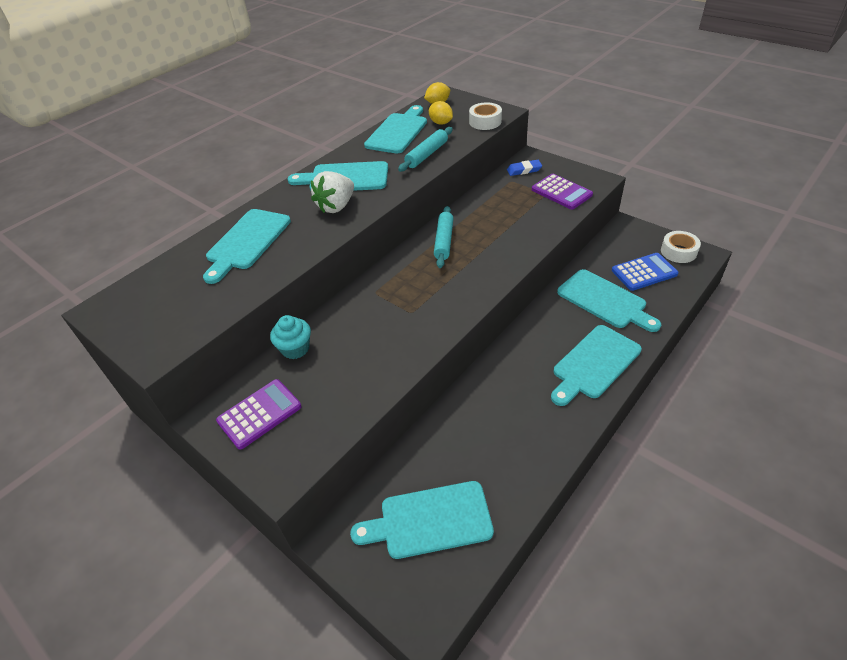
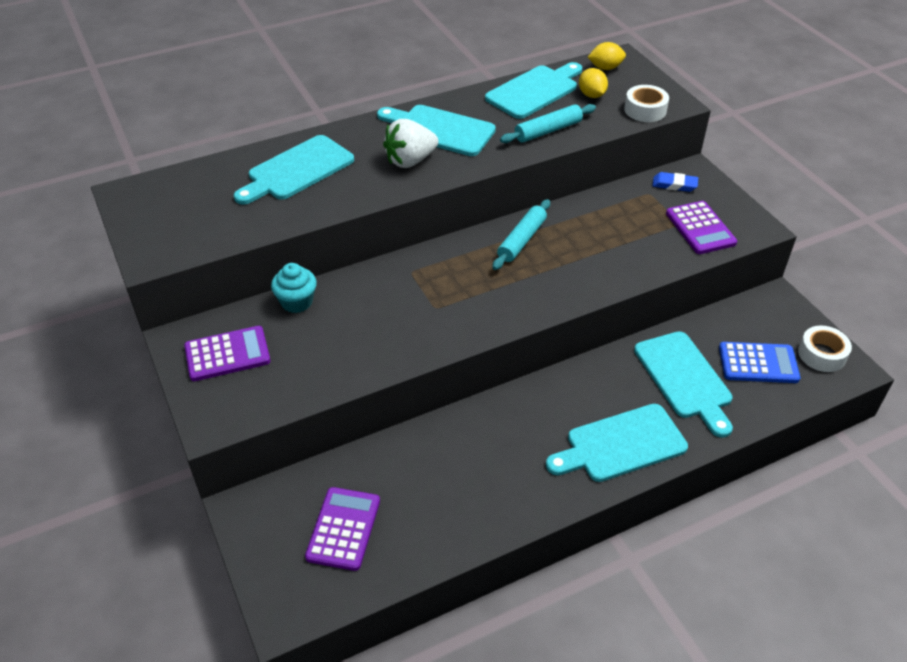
camera: 20 degrees right, 0 degrees up
turquoise cutting board [350,481,494,559] -> purple calculator [305,487,380,571]

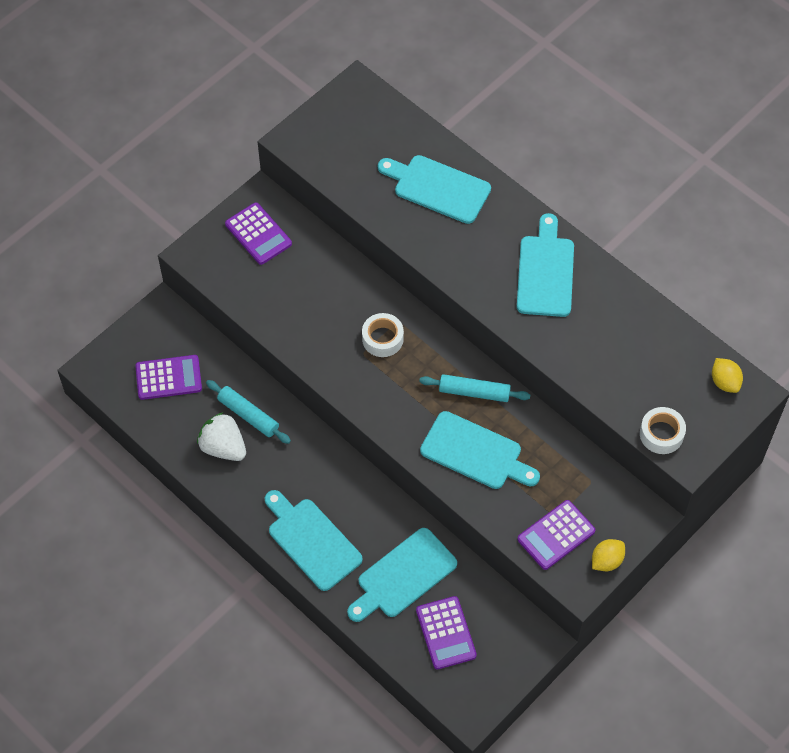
camera: 70 degrees right, 15 degrees up
turquoise cupcake [271,263,317,313] -> none
white strawberry [383,119,438,168] -> white strawberry moved to [197,412,246,461]
turquoise cutting board [485,62,582,119] -> turquoise cutting board moved to [420,411,540,489]
turquoise rolling pin [500,104,596,143] -> turquoise rolling pin moved to [206,380,291,444]
yellow lemon [579,68,608,98] -> yellow lemon moved to [592,539,625,571]
blue eraser [652,172,698,192] -> none
blue calculator [719,342,800,383] -> purple calculator [416,596,477,669]
white tape [798,326,852,372] -> white tape moved to [362,313,404,357]

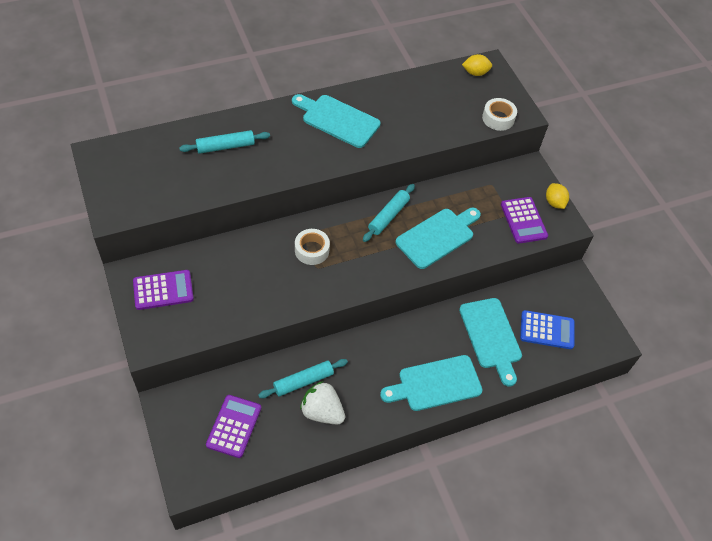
camera: 70 degrees left, 5 degrees down
white strawberry [197,412,246,461] -> white strawberry turned 60 degrees clockwise [300,381,345,425]
turquoise cutting board [378,155,491,224] -> turquoise rolling pin [179,130,270,154]
purple calculator [416,596,477,669] -> blue calculator [520,310,575,349]

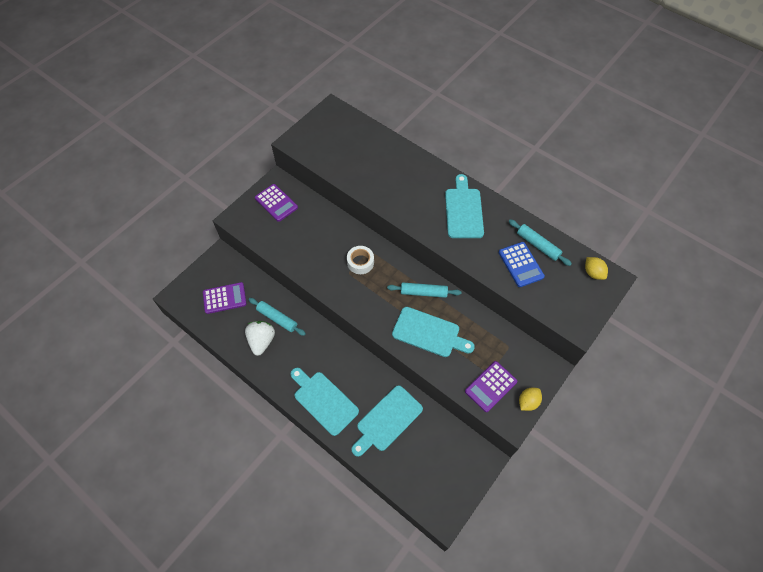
camera: 65 degrees right, 5 degrees up
turquoise rolling pin [179,130,270,154] -> turquoise rolling pin moved to [509,219,572,266]
white tape [482,98,517,131] -> none
blue calculator [520,310,575,349] -> blue calculator moved to [499,242,545,287]

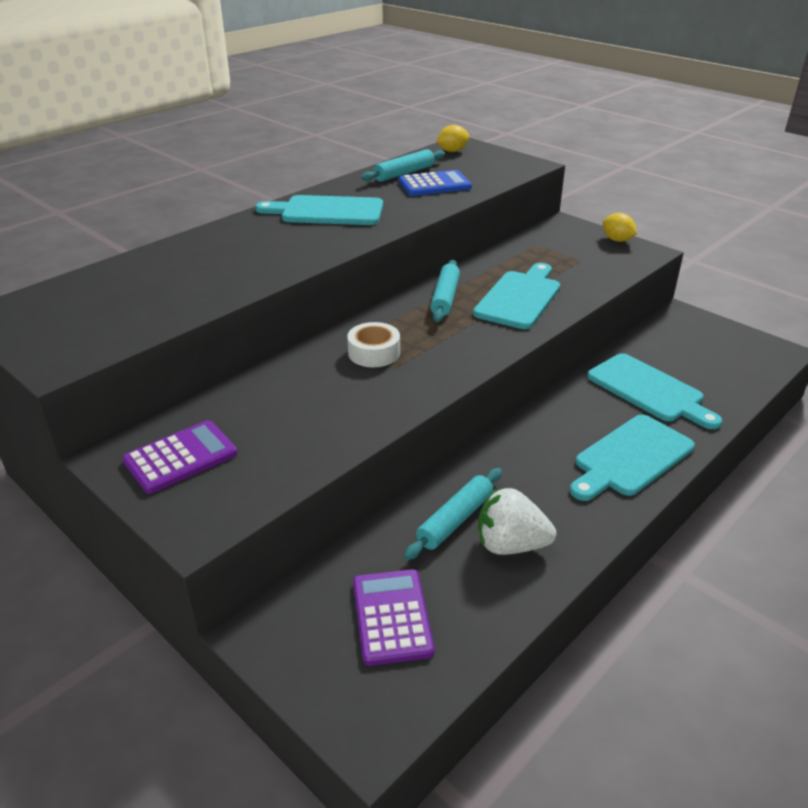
camera: 85 degrees left, 25 degrees down
purple calculator [465,361,517,412] -> none

